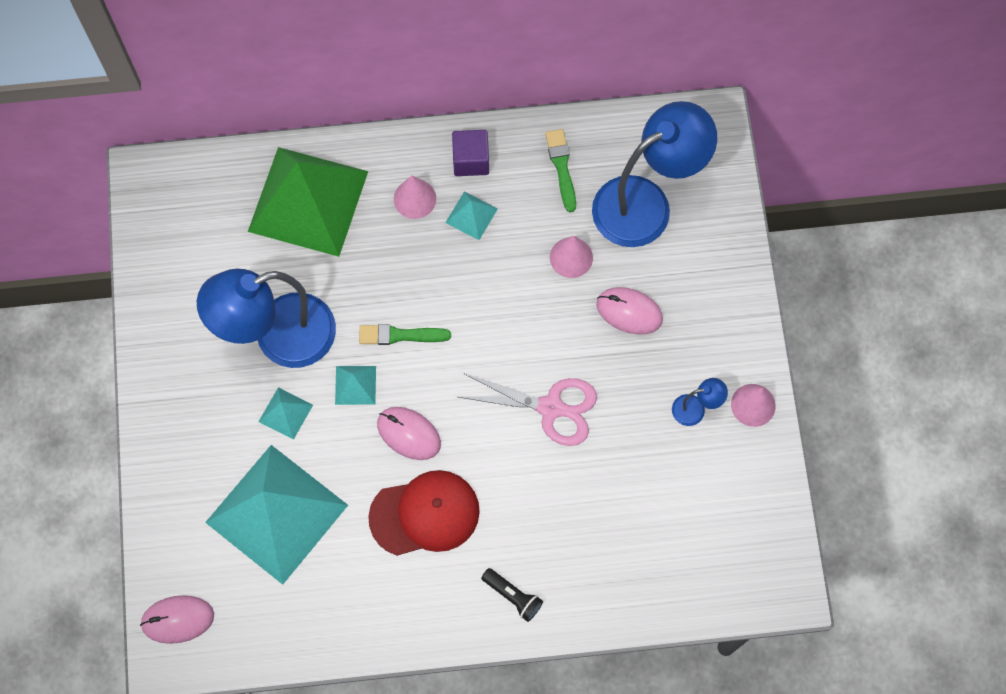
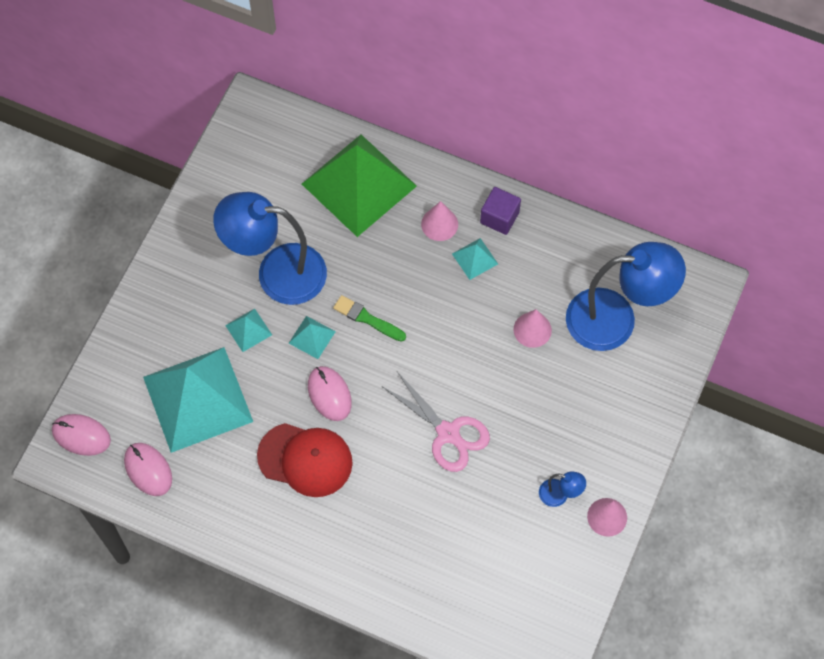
camera: 30 degrees right, 5 degrees down
black flashlight [481,568,543,622] -> none
green brush [545,129,576,212] -> none
pink mouse [596,287,663,335] -> pink mouse moved to [124,443,172,496]

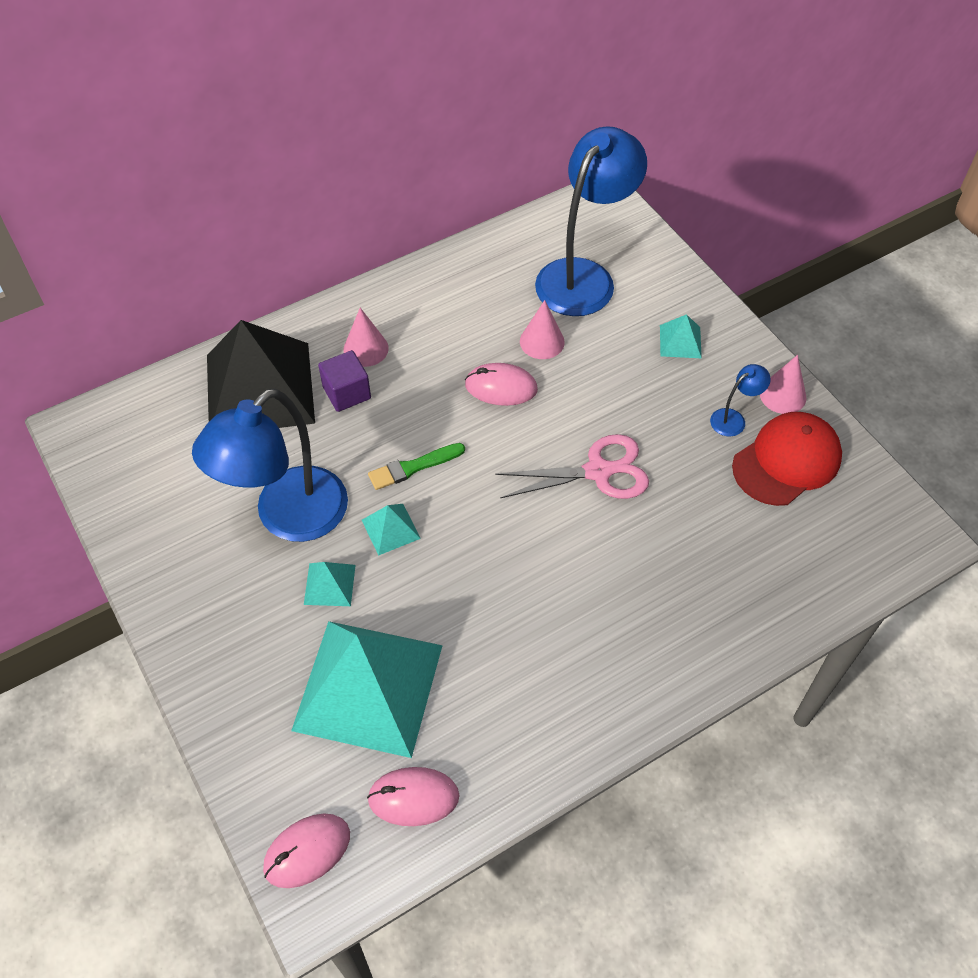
camera: 55 degrees left, 10 degrees down
red cap [257,423,353,497] -> red cap moved to [732,412,842,506]
green pyramid [302,135,417,237] -> black pyramid [207,320,315,428]
pink mouse [308,366,352,421] -> pink mouse moved to [465,363,538,406]
turquoise pyramid [452,238,498,280] -> turquoise pyramid moved to [660,314,702,358]
purple cube [480,187,521,235] -> purple cube moved to [318,350,371,412]

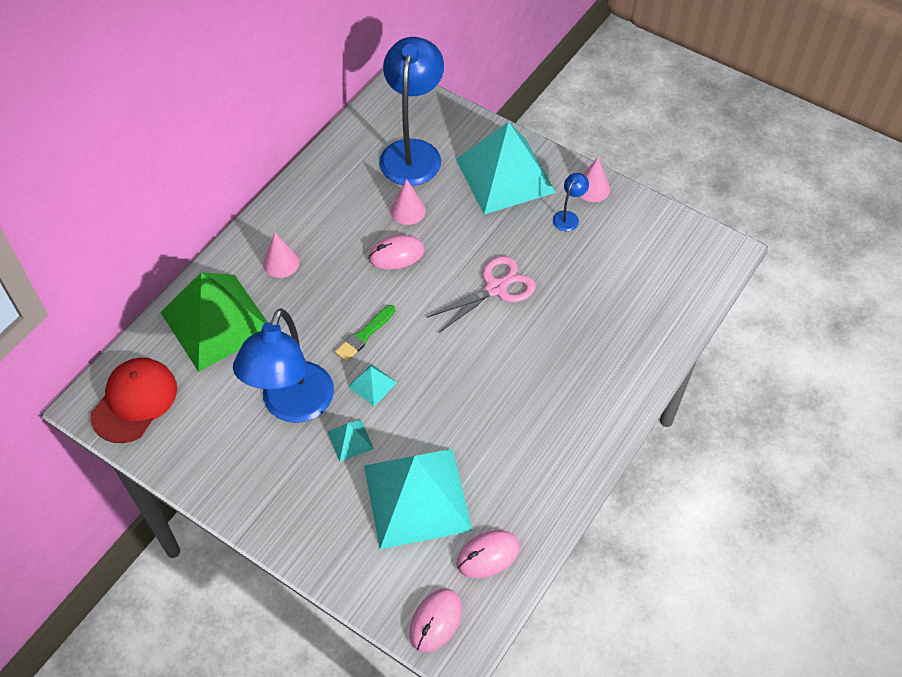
camera: 25 degrees left, 0 degrees up
black pyramid [207,320,315,428] -> green pyramid [160,272,268,372]
purple cube [318,350,371,412] -> none
turquoise pyramid [660,314,702,358] -> turquoise pyramid [456,122,556,214], size x2.47
red cap [732,412,842,506] -> red cap moved to [91,358,177,443]

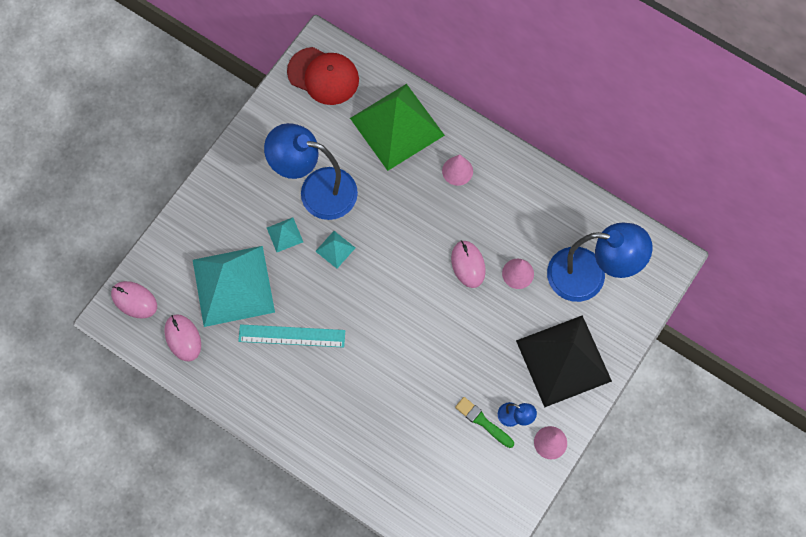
camera: 90 degrees right, 15 degrees up
green brush [335,305,395,362] -> green brush moved to [455,397,514,448]
pink scissors [426,256,536,332] -> none
turquoise pyramid [456,122,556,214] -> black pyramid [516,315,612,407]
none -> turquoise ruler [238,324,345,348]

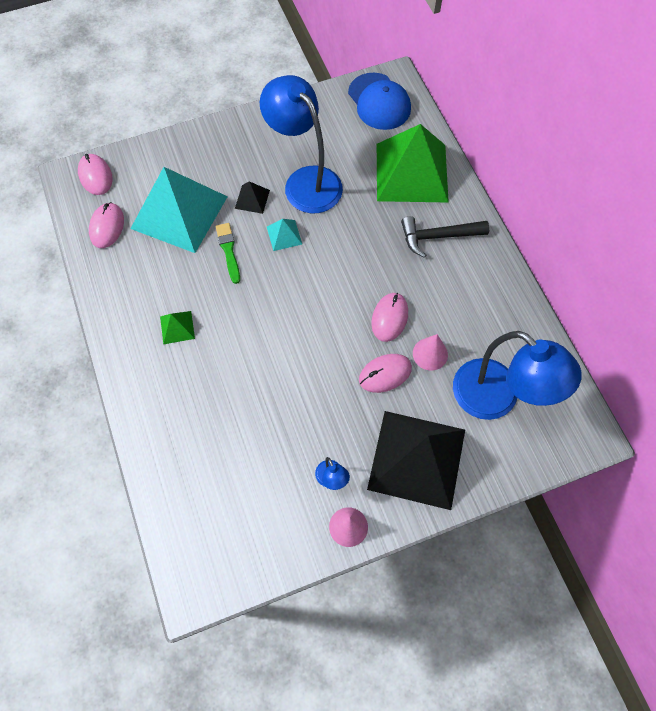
camera: 35 degrees right, 5 degrees down
turquoise ruler [238,324,345,348] -> none
turquoise pyramid [267,218,303,252] -> black pyramid [235,181,270,214]
red cap [287,47,359,105] -> blue cap [348,73,411,130]
pink cone [442,154,473,186] -> black hammer [401,216,489,258]
green brush [455,397,514,448] -> green brush moved to [216,223,240,284]
none -> green pyramid [160,311,195,344]
none -> pink mouse [359,354,412,393]

